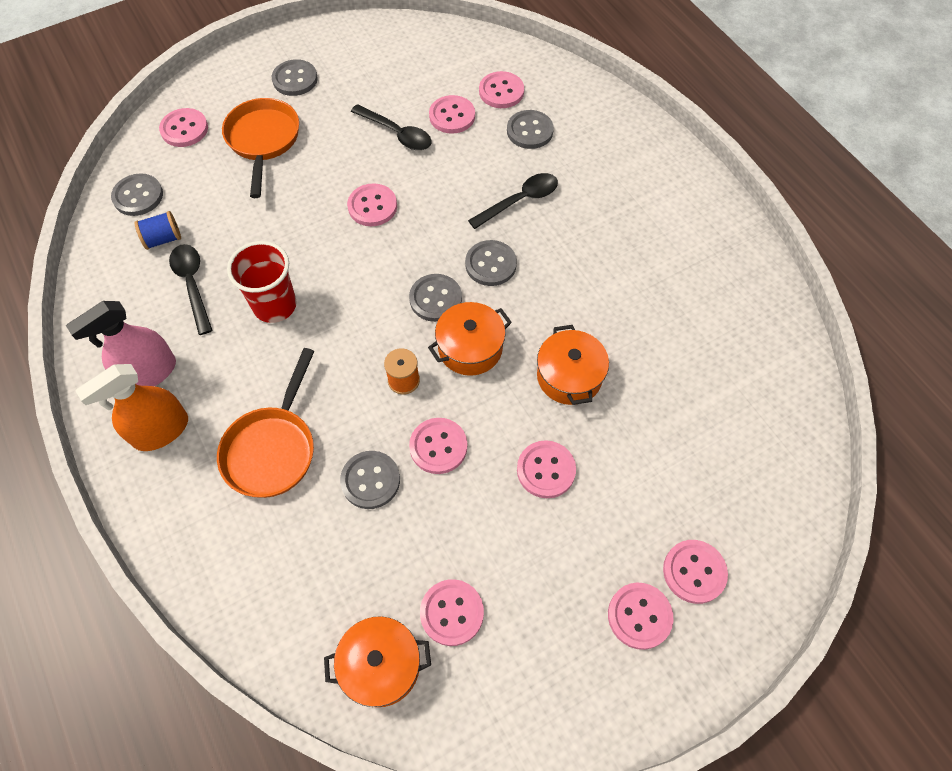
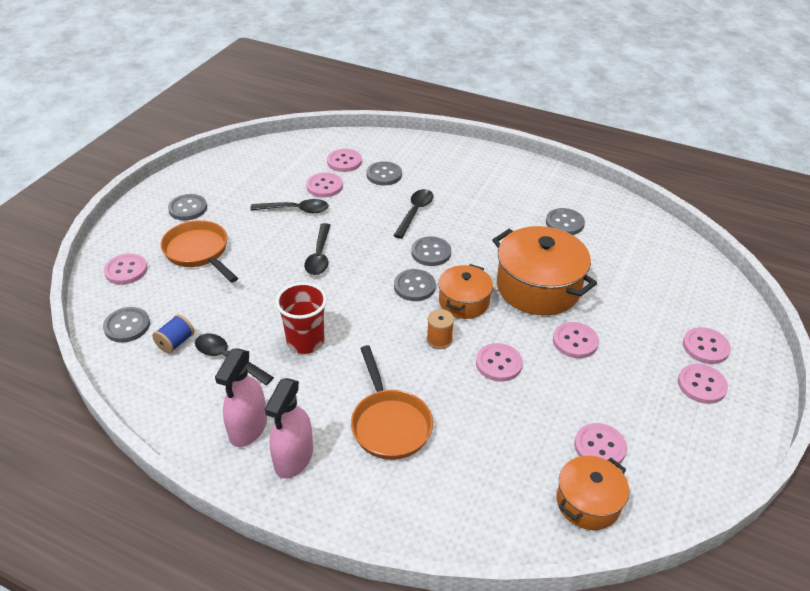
camera: 35 degrees left, 20 degrees down
orange spray bottle [75,364,188,451] -> pink spray bottle [265,378,313,479]
grey button [340,451,400,509] -> grey button moved to [546,208,585,235]
pink button [347,183,397,226] -> black spoon [304,223,331,275]
orange pot [537,325,609,405] -> orange pot [492,226,597,315], size x1.70

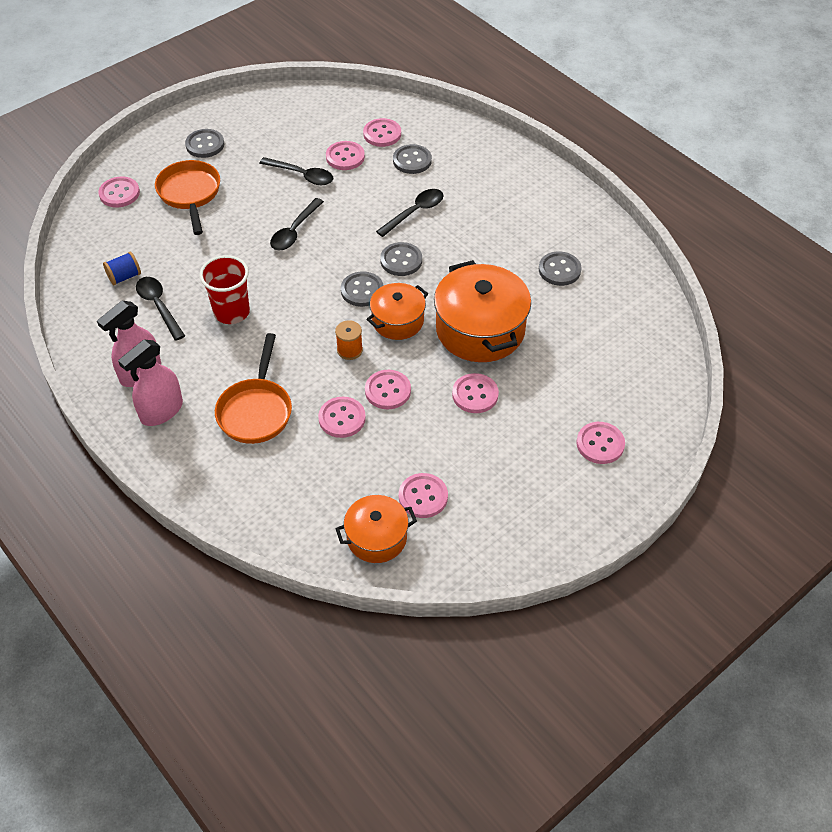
camera: 25 degrees right, 10 degrees up
grey button [103,307,150,342] -> none
pink button [678,364,728,404] -> pink button moved to [318,397,366,438]

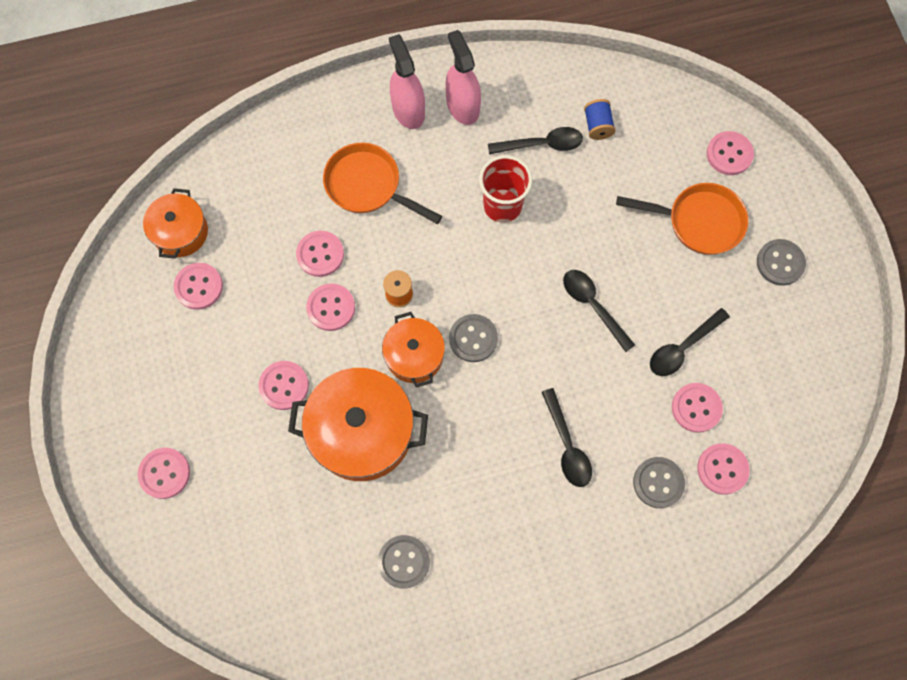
camera: 115 degrees right, 20 degrees up
grey button [380,242,422,276] -> none

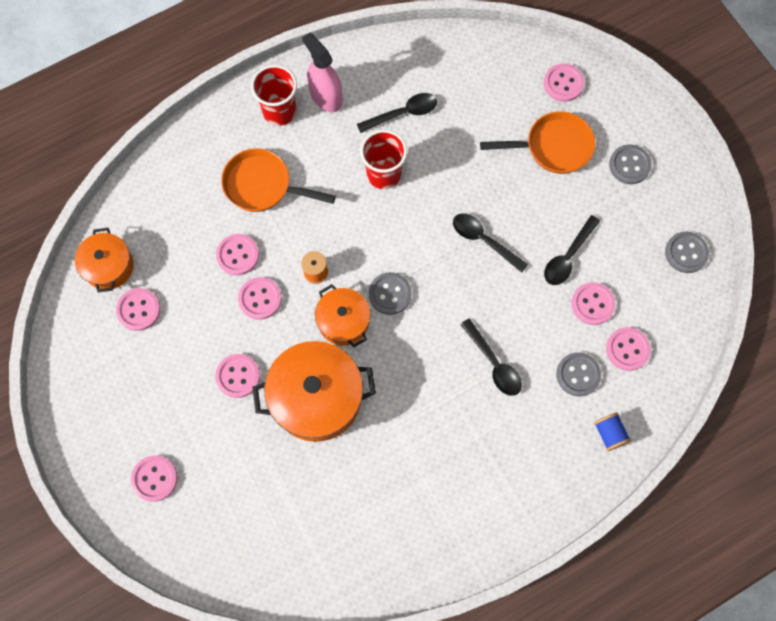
camera: 15 degrees left, 0 degrees up
grey button [378,535,430,589] -> grey button moved to [665,232,709,273]
pink spray bottle [389,34,425,129] -> red cup [251,65,297,126]
blue spool [584,99,616,140] -> blue spool moved to [594,412,631,451]

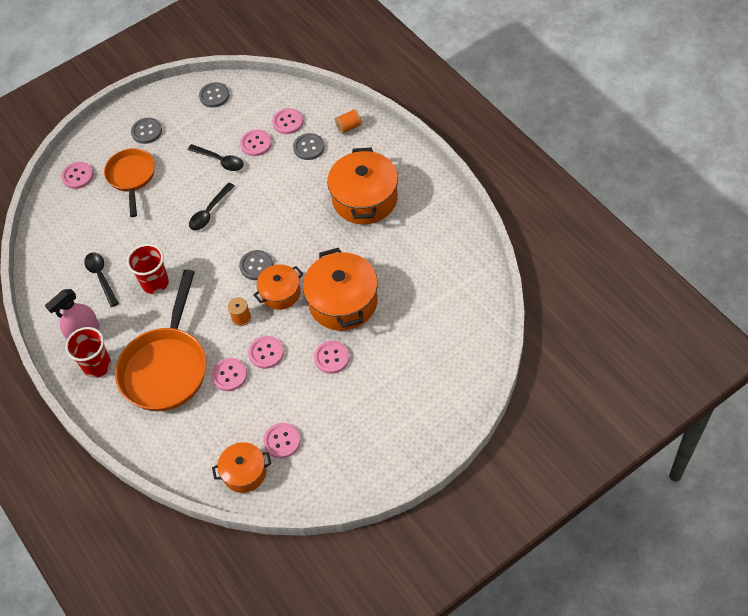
camera: 90 degrees left, 15 degrees down
pink button [131,456,178,502] -> none
orange pan [221,148,336,212] -> orange pan [115,270,206,411], size x1.59
black spoon [460,318,522,396] -> none
blue spool [594,412,631,451] -> orange spool [335,109,362,134]
none -> orange pot [327,147,398,224]

